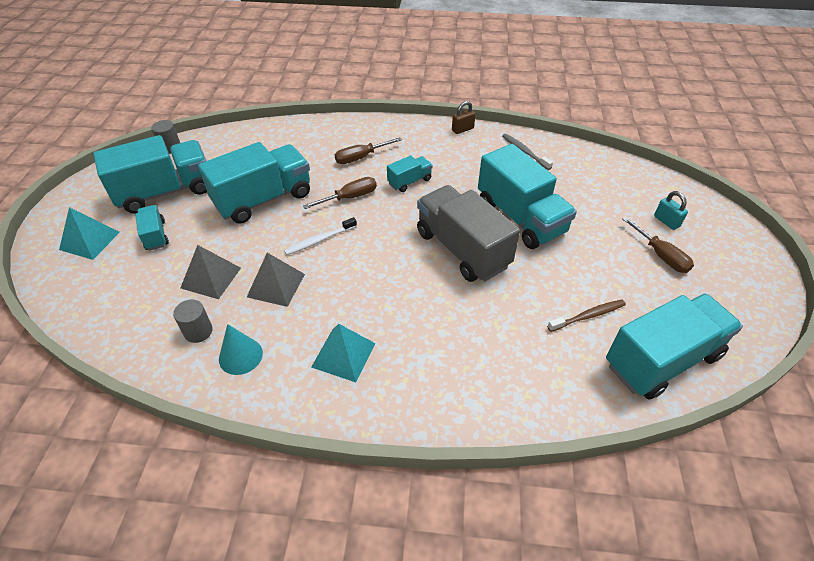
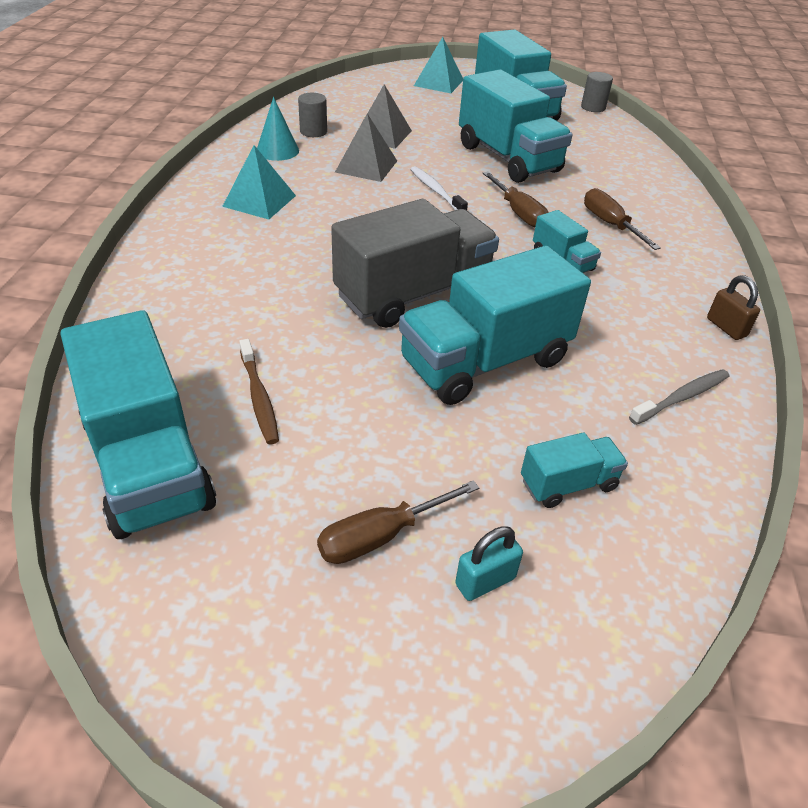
camera: 90 degrees right, 5 degrees down
turquoise truck [135,205,169,251] -> turquoise truck moved to [521,432,628,508]

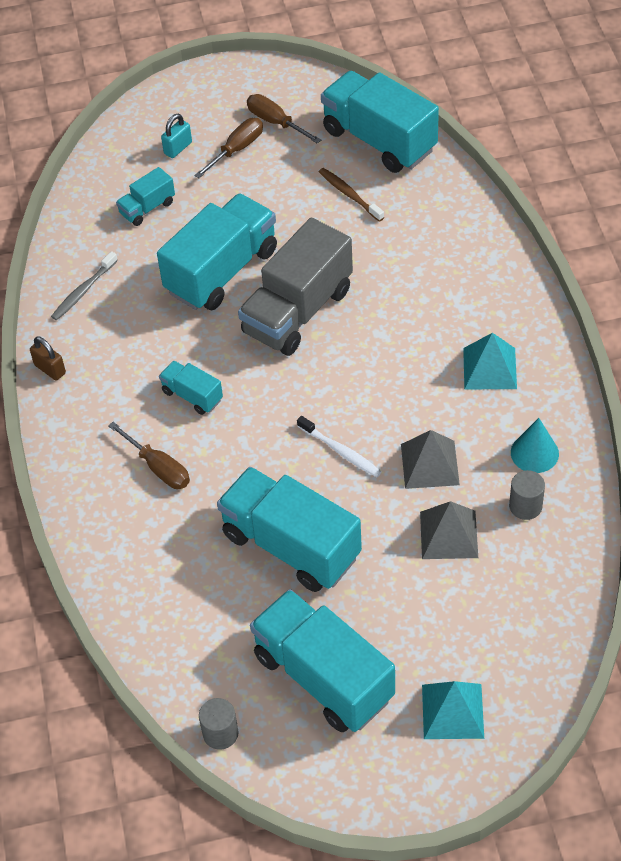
camera: 165 degrees right, 10 degrees up
brown screwdriver [483,172,549,227] -> brown screwdriver moved to [247,94,321,144]

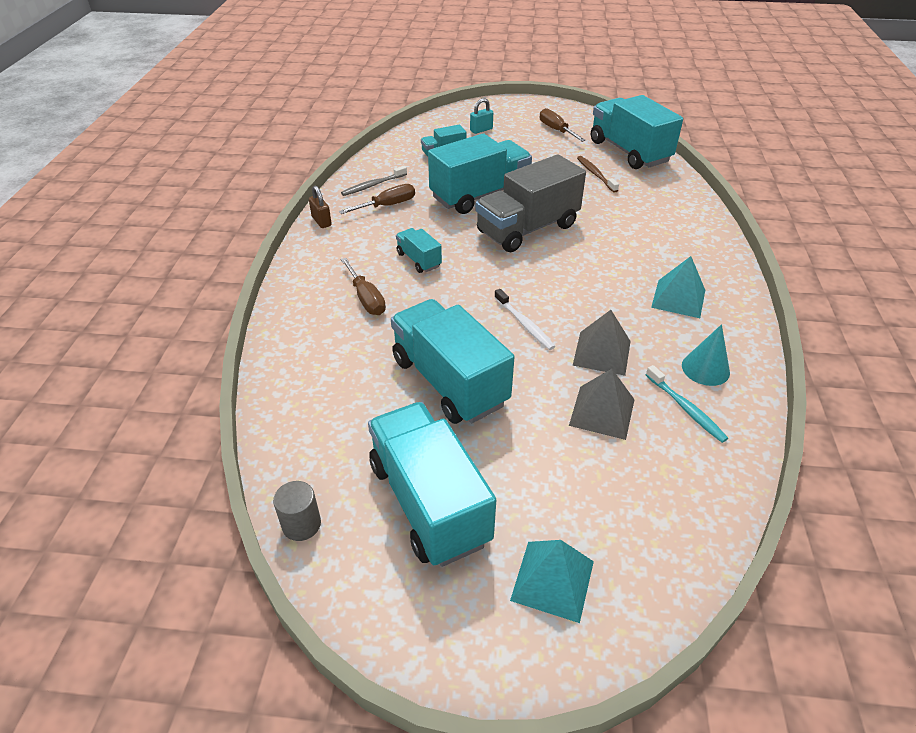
camera: 15 degrees right, 10 degrees down
brown screwdriver [194,118,263,178] -> brown screwdriver moved to [339,184,415,214]
grey cylinder [509,470,545,520] -> turquoise toothbrush [646,365,728,443]

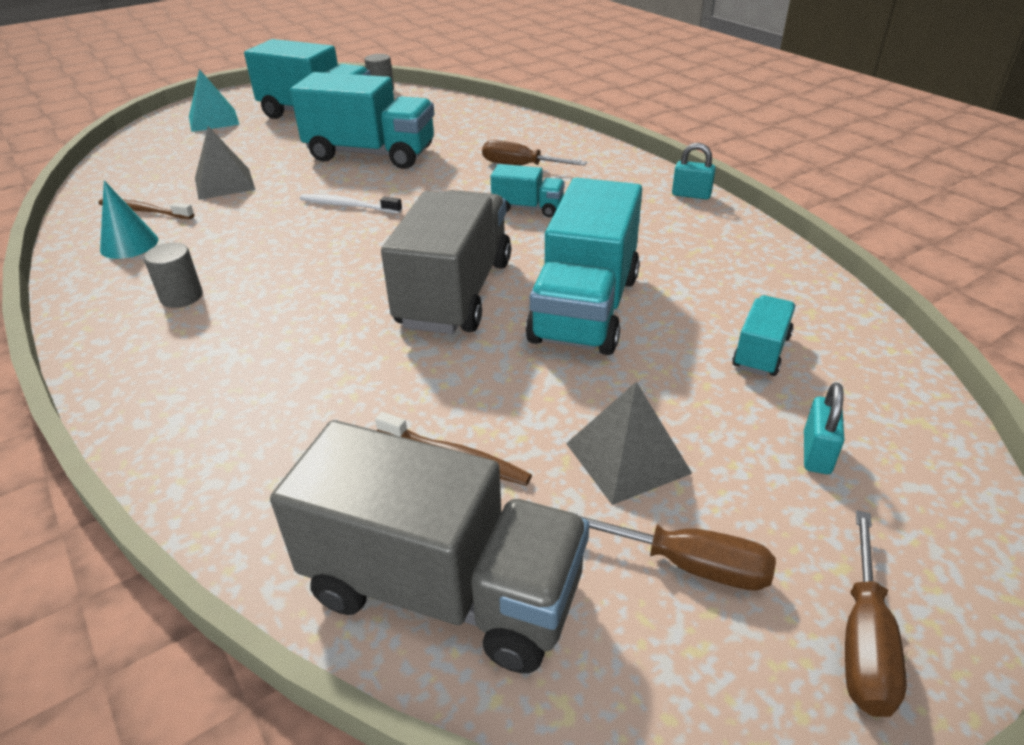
camera: 140 degrees right, 5 degrees down
brown padlock [309,185,332,228] -> turquoise padlock [672,143,716,199]
brown screwdriver [339,184,415,214] -> brown screwdriver moved to [845,510,907,717]
grey toothbrush [341,166,407,196] -> none
grey pyramid [573,310,631,376] -> grey pyramid moved to [566,382,692,505]
turquoise truck [591,95,683,169] -> grey truck [270,420,589,673]
turquoise toothbrush [646,365,728,443] -> brown toothbrush [98,199,194,219]
turquoise pyramid [651,256,705,318] -> grey cylinder [144,243,203,308]

